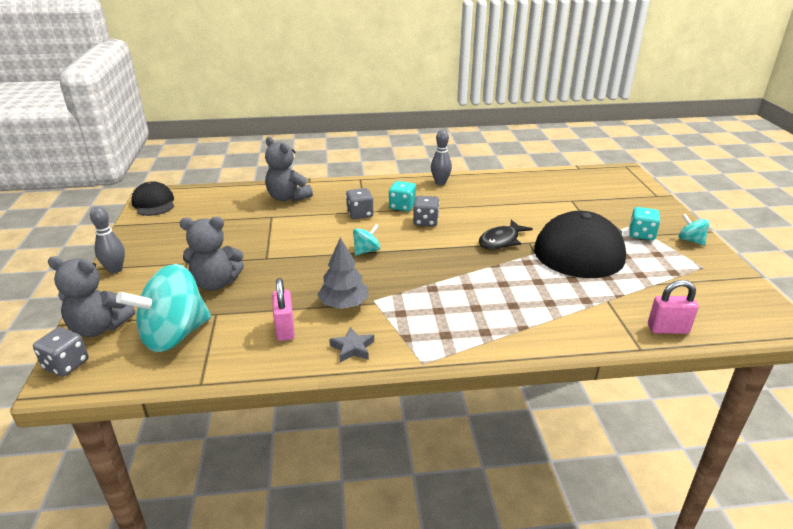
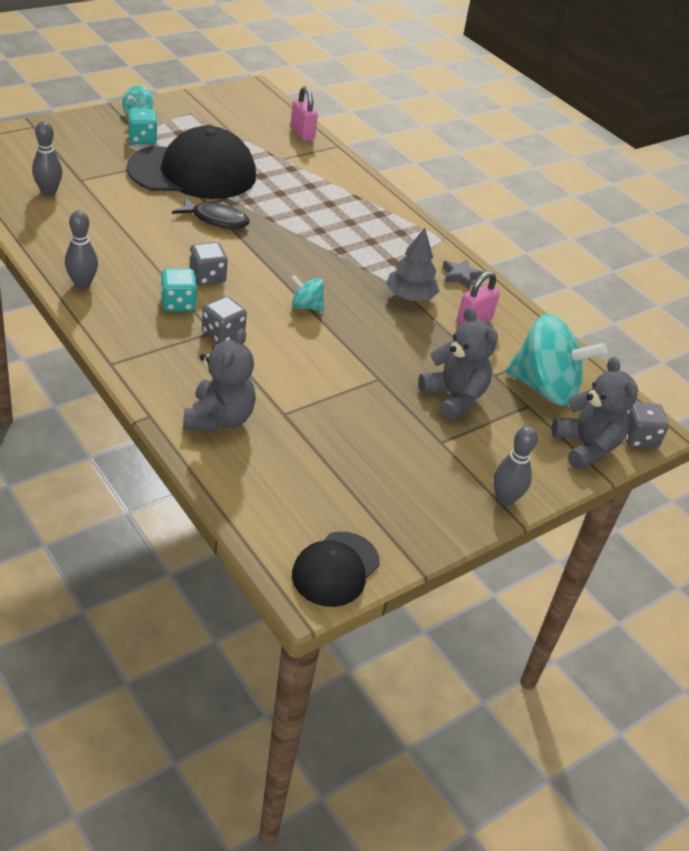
camera: 125 degrees left, 10 degrees up
none -> grey bowling pin [32,121,62,196]

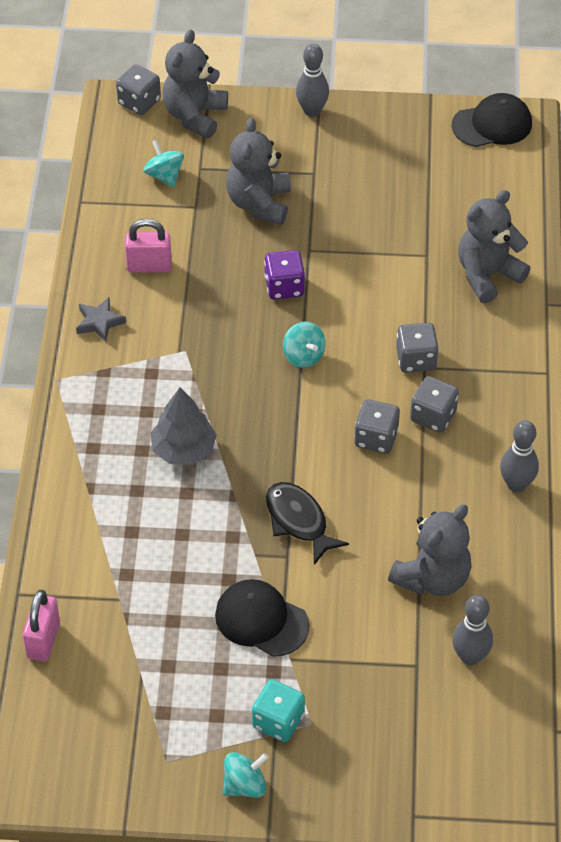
camera: 135 degrees left, 10 degrees up
black cap [127,126,256,199] -> black cap [215,579,309,657], size x0.53
turquoise dice [161,269,197,311] -> grey dice [410,376,459,433]
grey tree [386,228,439,301] -> grey tree moved to [150,387,217,465]
turquoise spinning top [506,314,607,406] -> turquoise spinning top [144,140,184,187], size x0.46
none -> purple dice [264,250,305,300]
none -> grey teddy bear [388,504,472,596]

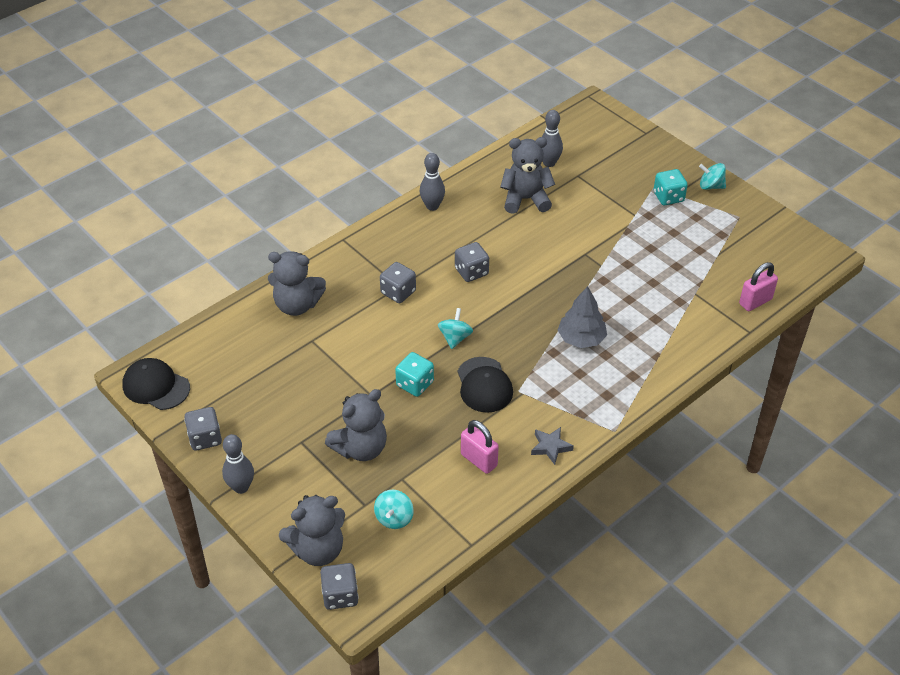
camera: 135 degrees left, 5 degrees down
black cap [215,579,309,657] -> black cap moved to [457,357,513,413]
purple dice [264,250,305,300] -> turquoise dice [395,352,434,397]
black fish [266,482,349,565] -> none
grey dice [410,376,459,433] -> grey dice moved to [184,407,222,451]

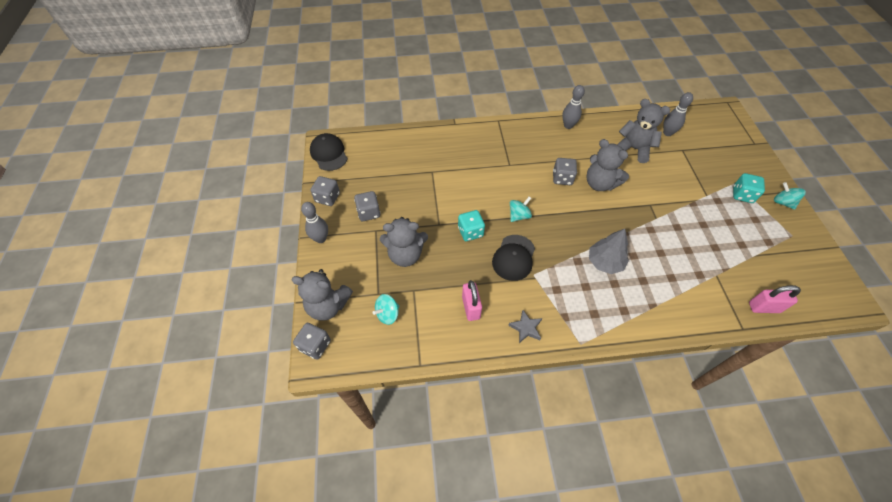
camera: 35 degrees right, 10 degrees up
grey teddy bear [268,251,326,316] -> grey teddy bear moved to [586,139,629,191]
grey dice [380,262,416,303] -> grey dice moved to [354,191,380,221]

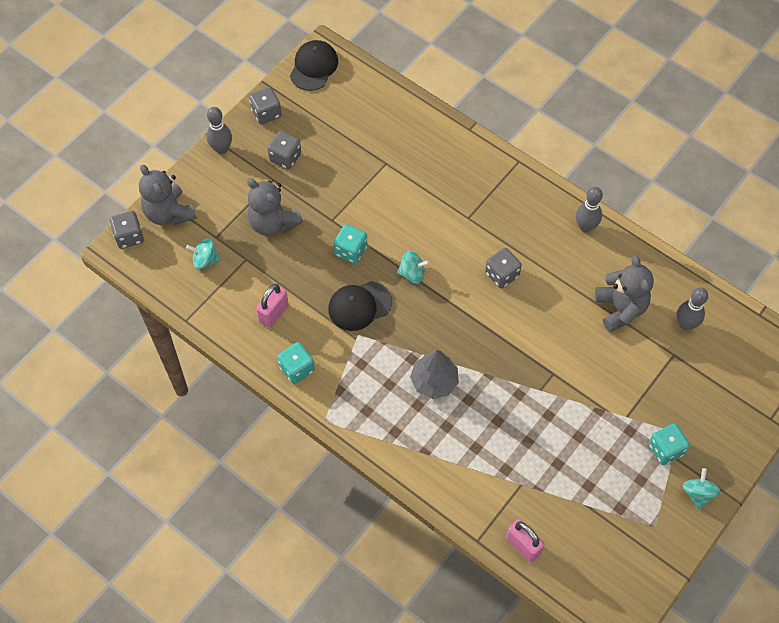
camera: 45 degrees right, 5 degrees up
grey star [508,310,542,343] -> turquoise dice [277,342,315,384]
grey teddy bear [586,139,629,191] -> none

